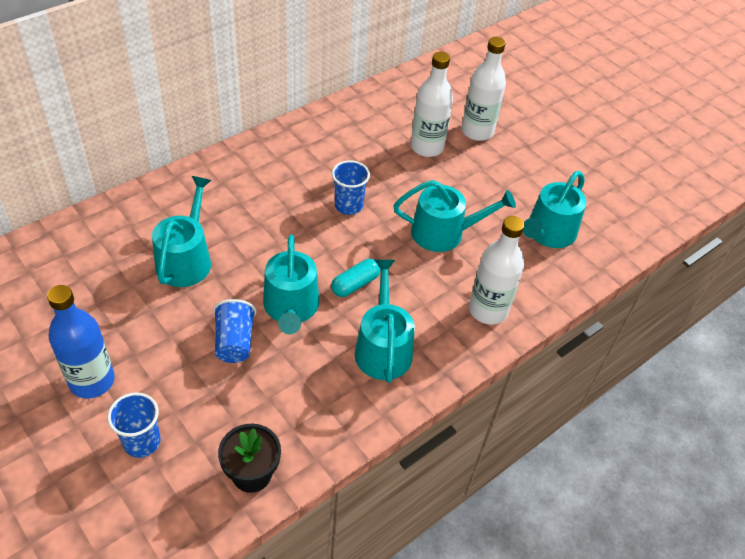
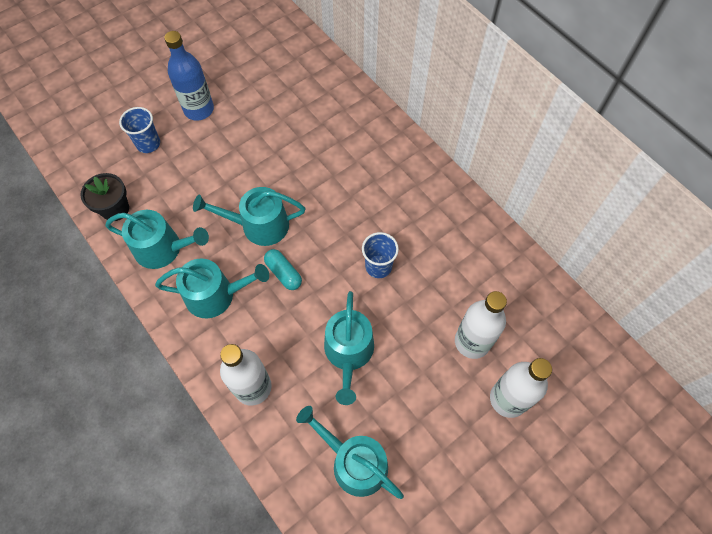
camera: 95 degrees right, 15 degrees up
turquoise watering can [152,176,211,287] -> turquoise watering can moved to [105,210,209,269]
blue cup [213,299,256,363] -> none

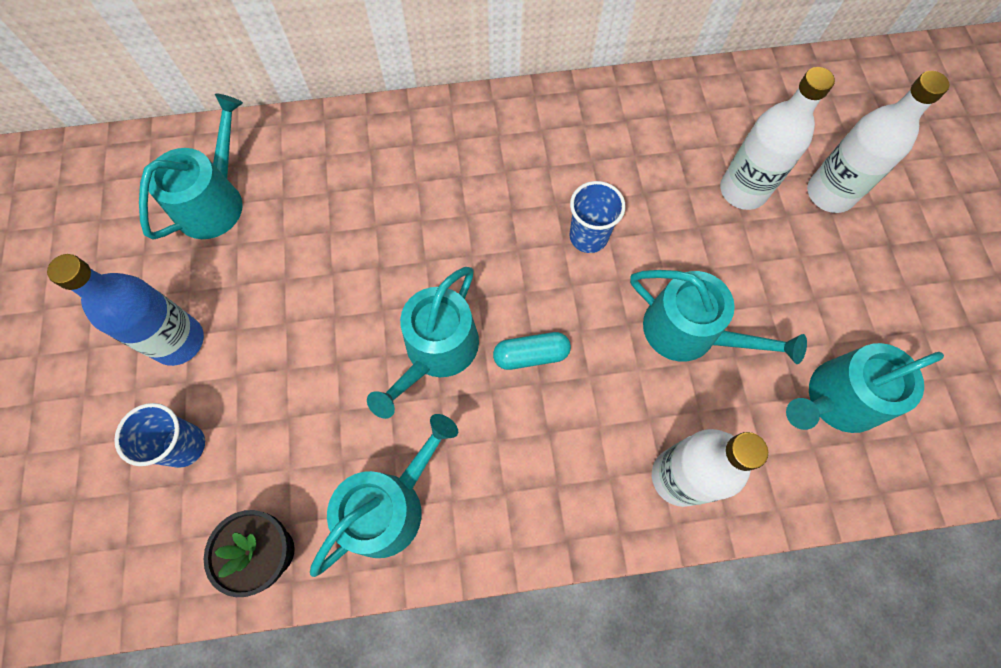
camera: 60 degrees left, 5 degrees up
turquoise watering can [155,258,269,318] -> turquoise watering can moved to [139,94,243,240]

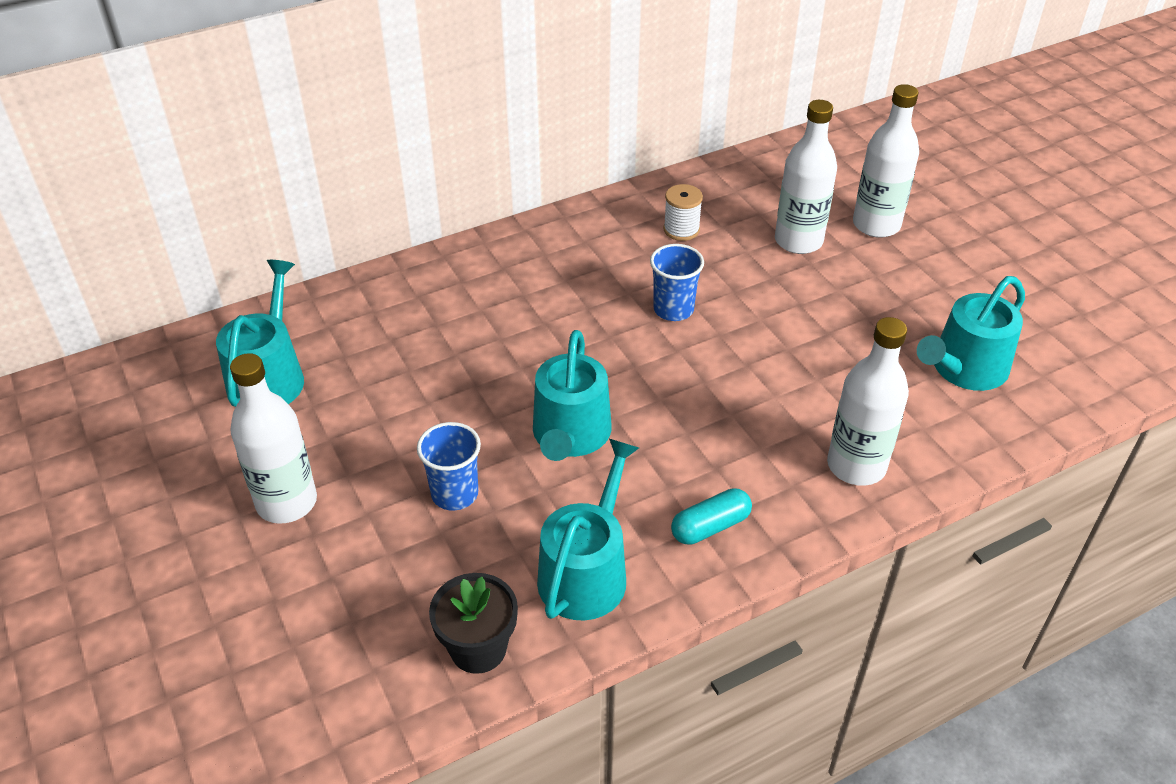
camera: 20 degrees left, 25 degrees down
blue bottle [47,254,204,366] -> white bottle [230,353,317,524]
blue cup [114,403,205,468] -> blue cup moved to [417,422,481,510]
turquoise capsule [493,332,571,370] -> turquoise capsule moved to [671,488,752,545]
turquoise watering can [630,270,807,364] -> none
none -> white spool [663,184,703,241]

